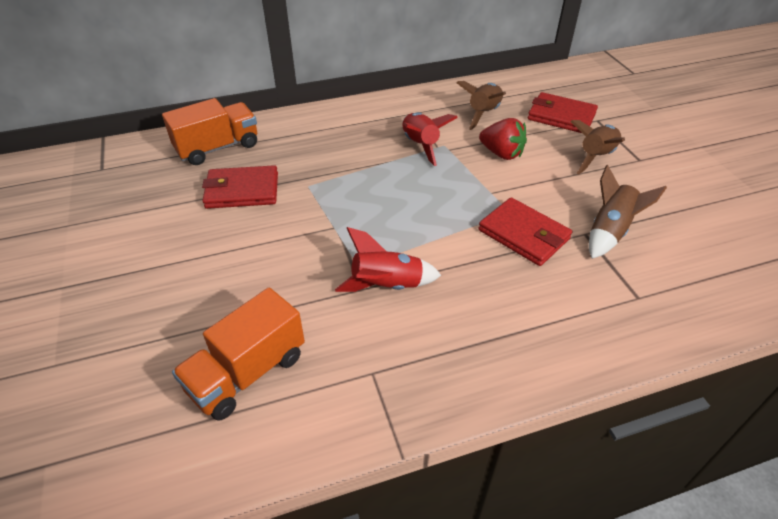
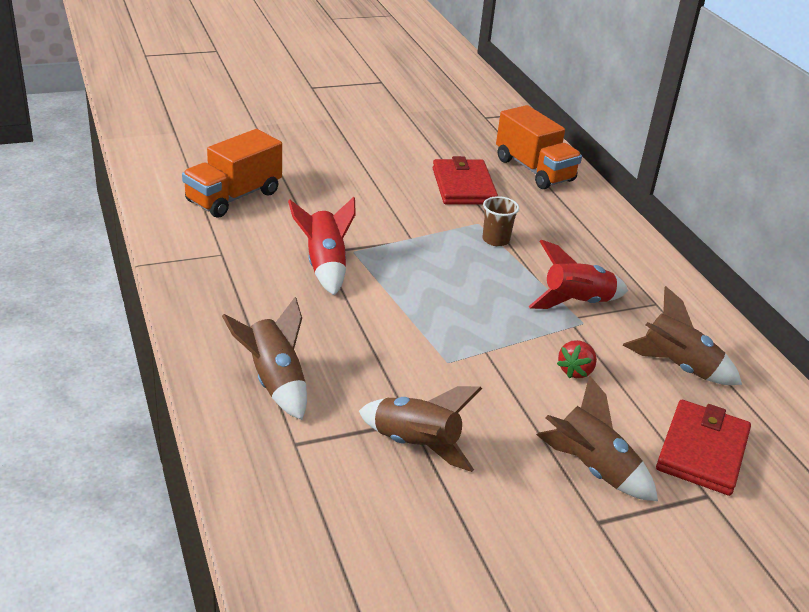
camera: 85 degrees right, 10 degrees down
orange truck [172,288,305,420] -> orange truck turned 90 degrees counterclockwise [182,129,282,218]
red wallet [478,197,572,266] -> none
red strawberry [479,118,527,160] -> red strawberry [557,340,597,378], size x0.66
none -> brown rocket [222,297,307,420]
none -> brown cup [482,196,519,246]

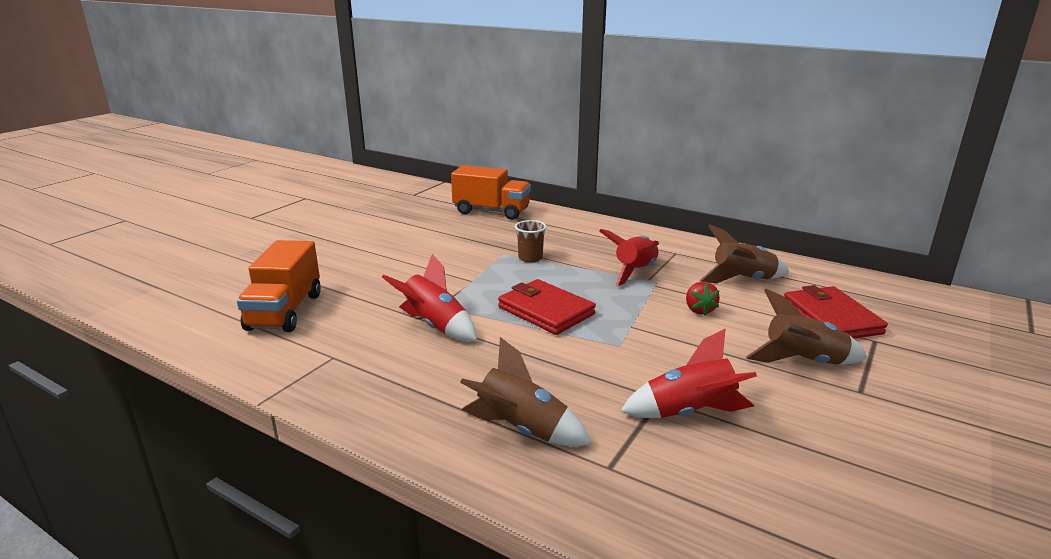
camera: 35 degrees left, 10 degrees down
brown rocket [359,386,482,472] -> red rocket [621,329,757,418]
red wallet [433,156,498,204] -> red wallet moved to [498,279,596,335]

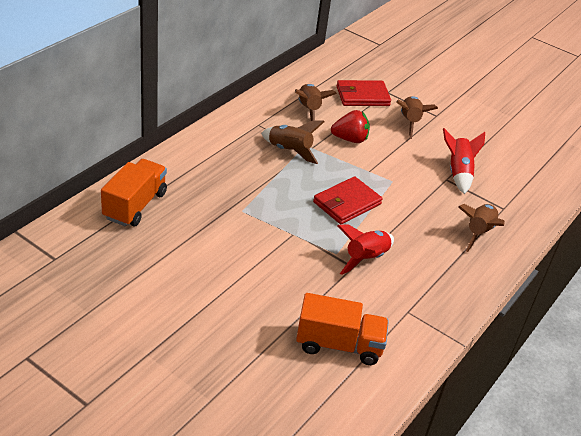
camera: 90 degrees left, 15 degrees up
brown cup [515,220,547,263] -> none
red rocket [599,229,659,286] -> brown rocket [261,121,325,164]
red strawberry [686,281,720,315] -> red strawberry [331,110,370,143], size x1.53

